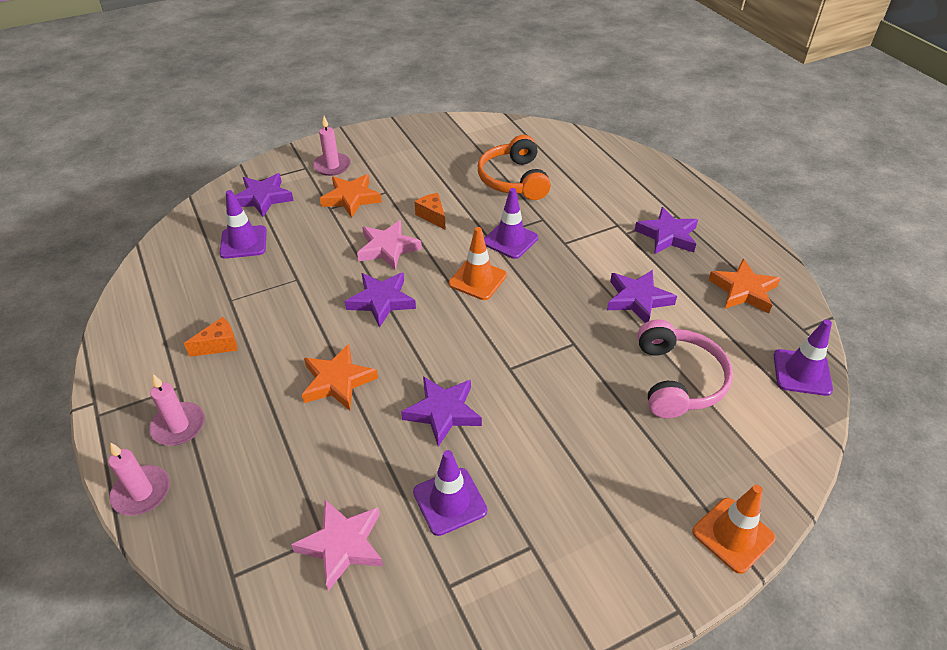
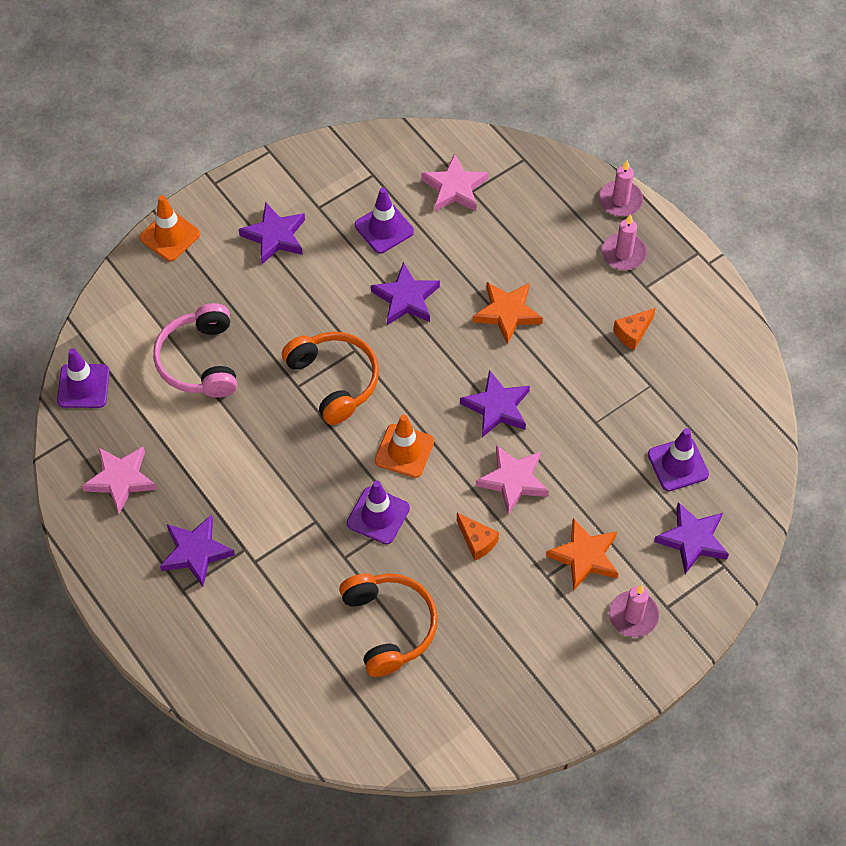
camera: 170 degrees right, 15 degrees up
purple star [607,270,677,323] -> purple star moved to [239,202,305,264]
orange star [708,259,781,313] -> pink star [82,447,157,514]
none -> orange headphones [282,332,379,425]

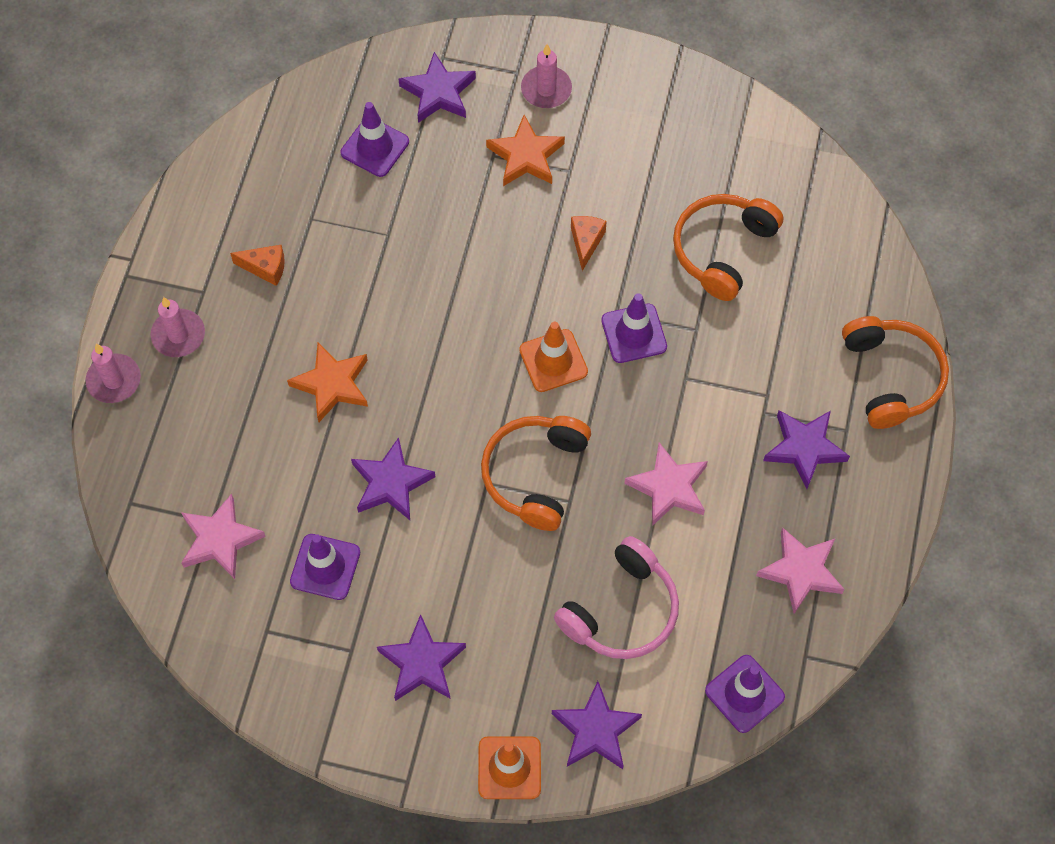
camera: 130 degrees left, 5 degrees up
purple star [460,370,530,437] -> purple star moved to [552,681,642,769]
pink star [476,445,549,515] -> pink star moved to [624,442,708,526]
none -> orange headphones [842,316,949,429]

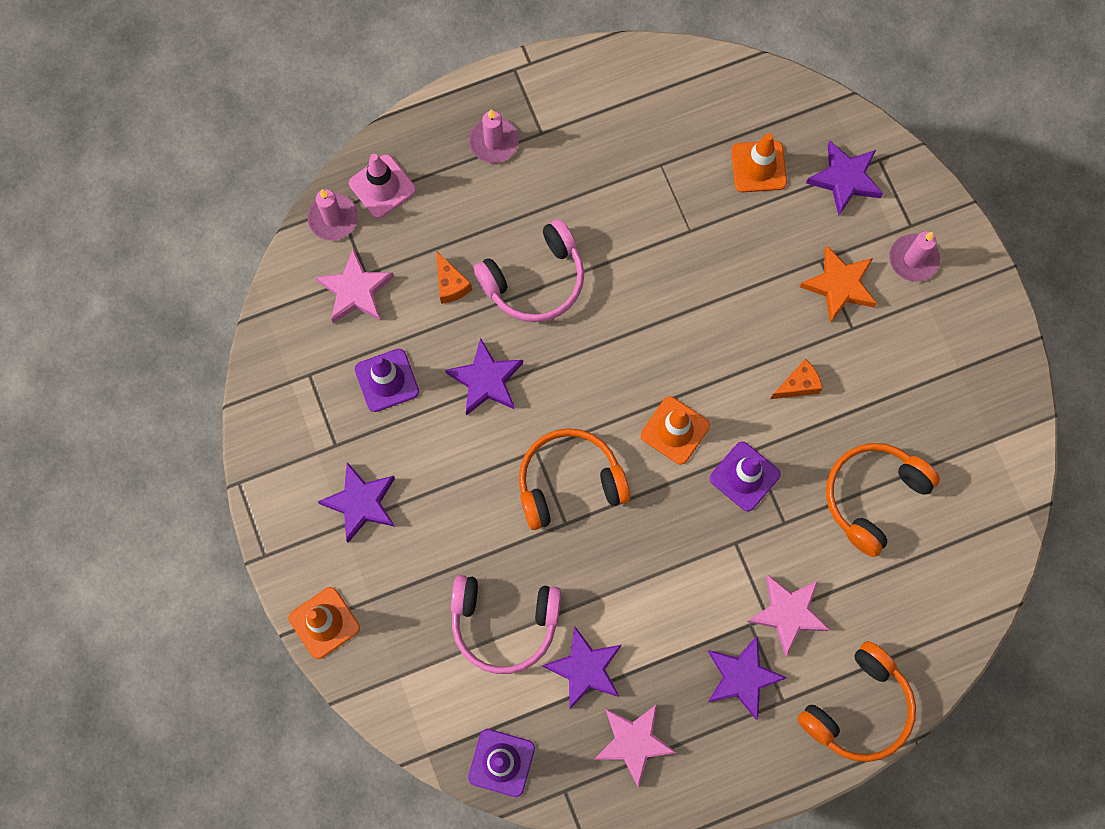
camera: 55 degrees right, 10 degrees up
pink candle [85,344,141,403] -> pink candle moved to [307,189,358,241]
orange cheese [230,245,285,286] -> orange cheese moved to [436,251,472,304]
orange star [287,342,368,422] -> pink headphones [473,219,584,322]
purple traffic cone [341,102,409,177] -> orange traffic cone [731,133,787,192]
purple star [552,681,642,769] -> purple star moved to [542,627,622,709]
pink star [624,442,708,526] -> pink star moved to [747,575,830,656]
orange headphones [673,194,783,301] -> orange headphones turned 45 degrees counterclockwise [826,443,940,557]
none -> pink traffic cone [349,154,416,218]

